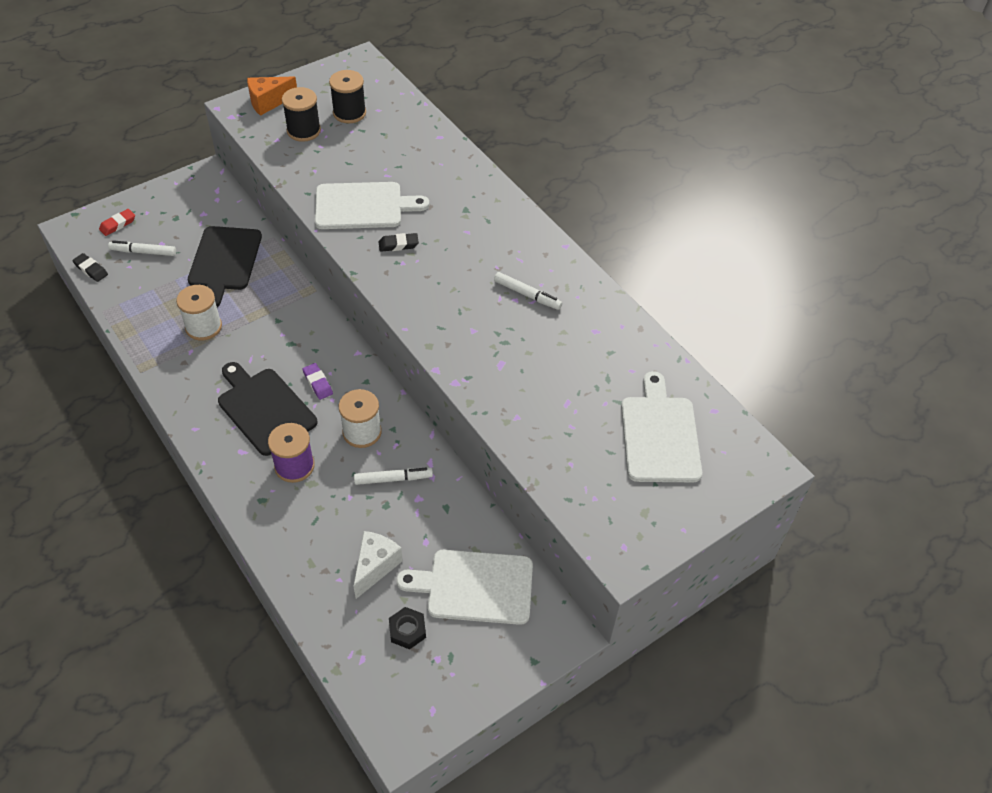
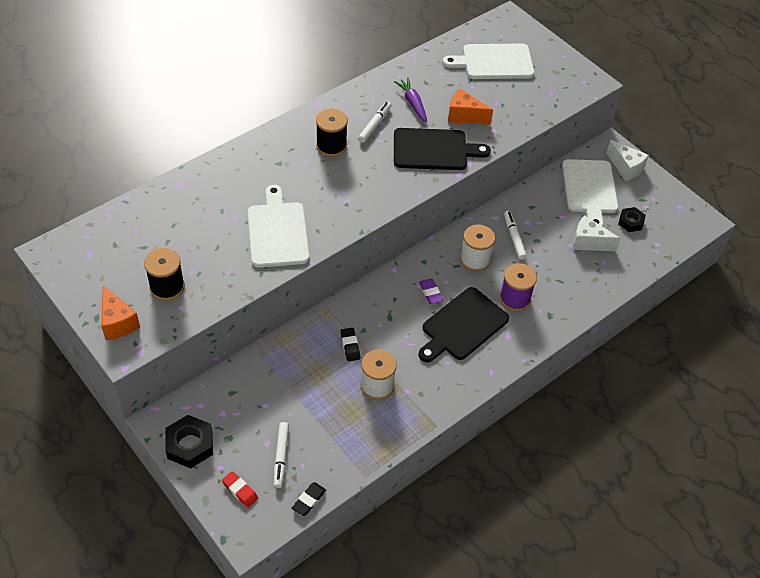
camera: 95 degrees left, 0 degrees up
black cutting board [188,226,262,307] -> black cutting board moved to [394,128,491,170]
purple eraser [303,363,333,400] -> purple eraser turned 75 degrees counterclockwise [419,279,443,304]
black spool [329,70,366,124] -> black spool moved to [316,109,348,157]
black eraser [379,233,419,252] -> black eraser moved to [341,328,360,361]
none -> black nut [165,415,213,469]
none -> purple carrot [394,78,427,123]
none -> orange cheese [448,89,493,125]
none -> white cheese [606,140,649,181]

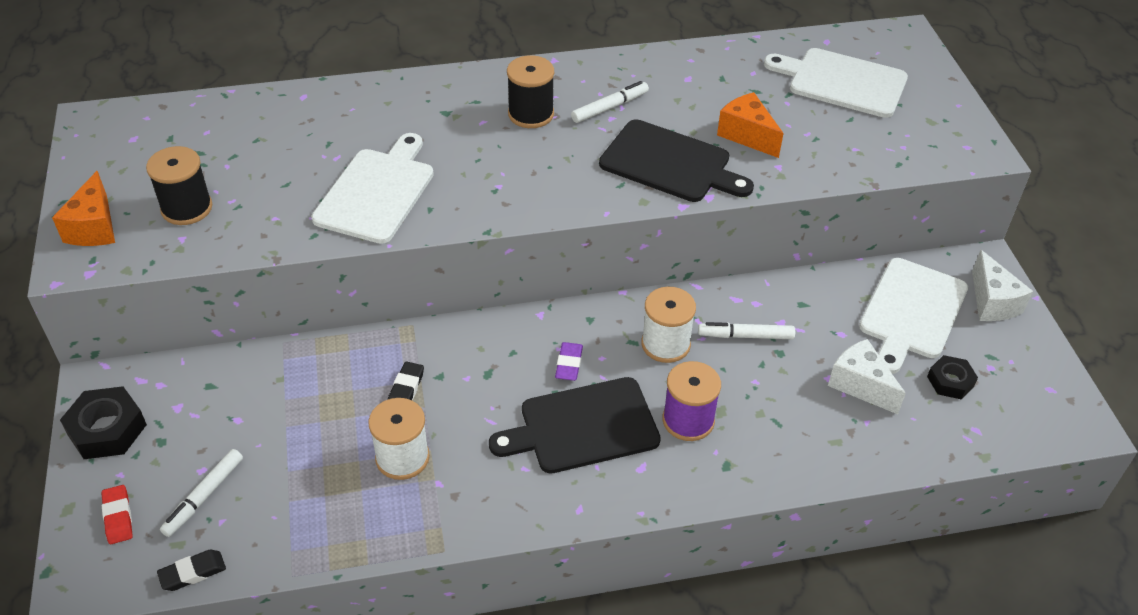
camera: 30 degrees right, 5 degrees down
purple carrot [394,78,427,123] -> none
white marker [504,211,527,260] -> white marker turned 105 degrees counterclockwise [698,322,795,339]

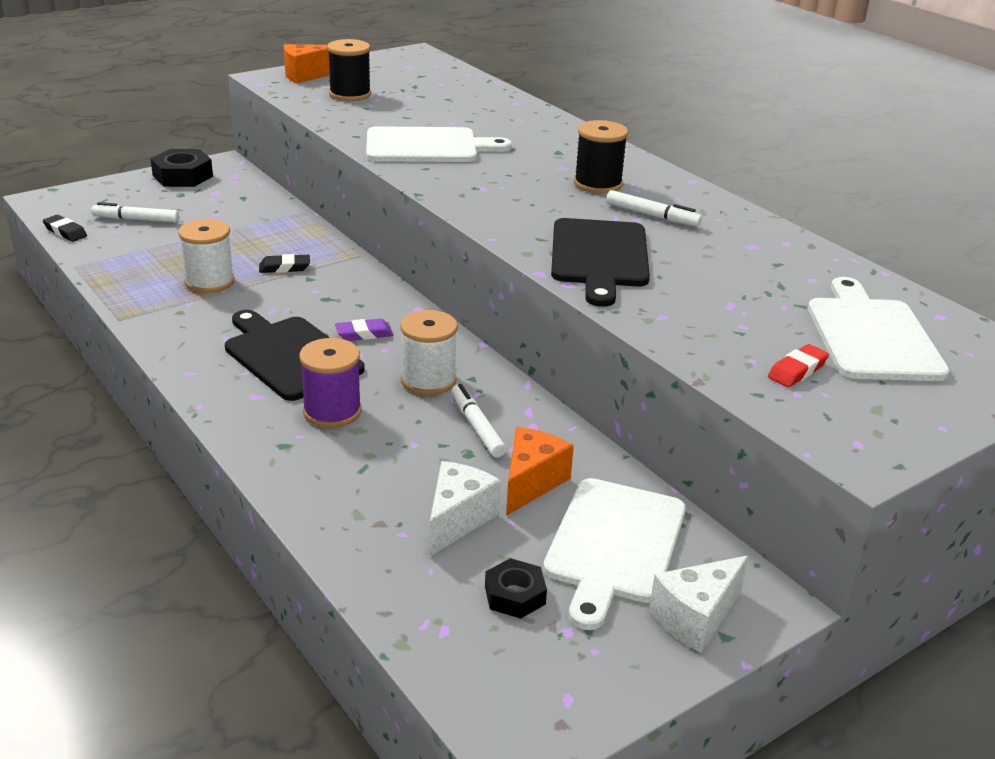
camera: 65 degrees right, 15 degrees down
red eraser [102,485,133,544] -> red eraser moved to [768,344,829,387]
orange cheese [717,92,784,158] -> orange cheese moved to [506,427,574,516]
white cutting board [859,258,968,374] -> white cutting board turned 75 degrees counterclockwise [543,478,686,630]

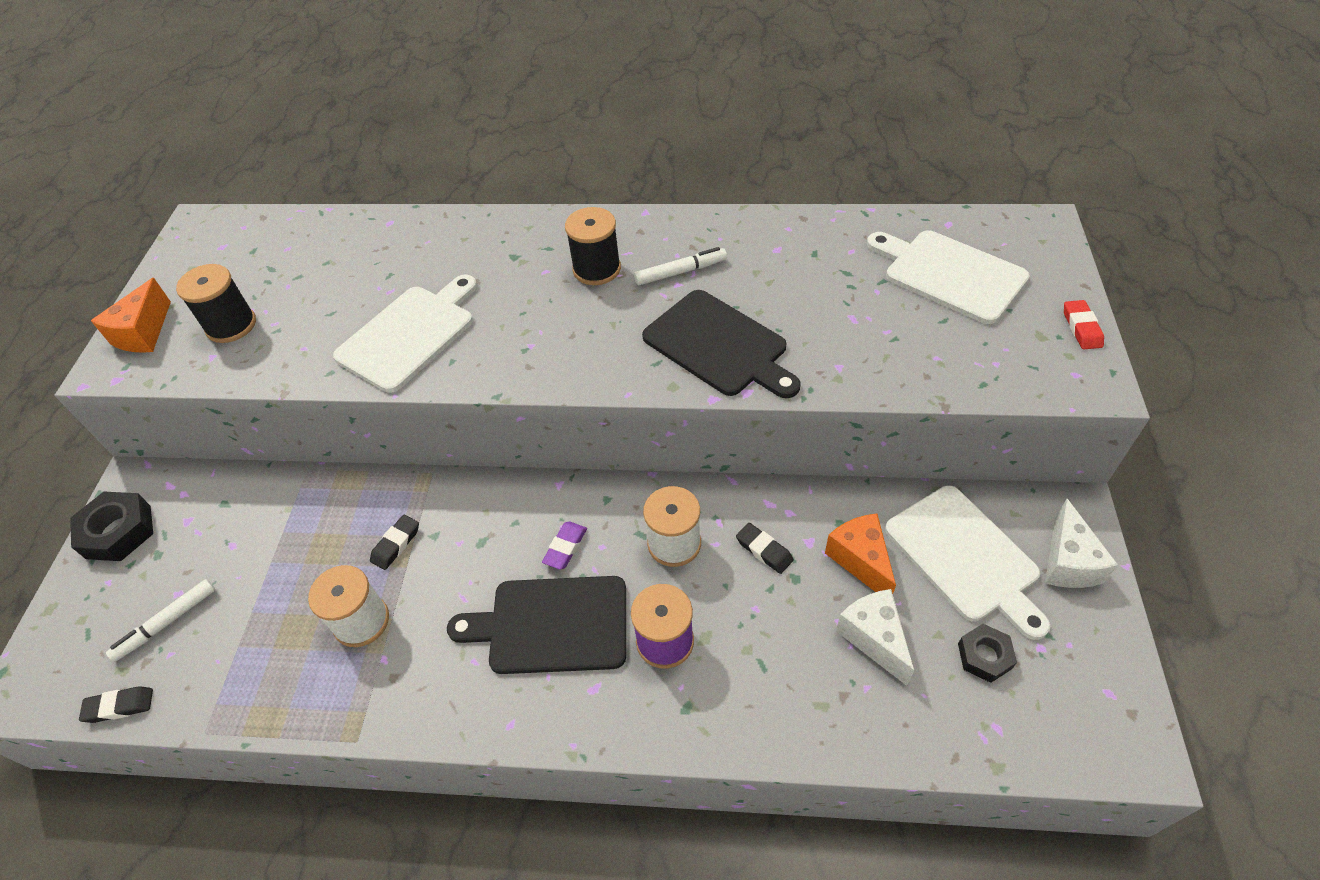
camera: 45 degrees left, 20 degrees up
white marker [451,384,506,458] -> black eraser [736,523,794,574]
red eraser [768,344,829,387] -> red eraser moved to [1064,300,1104,349]

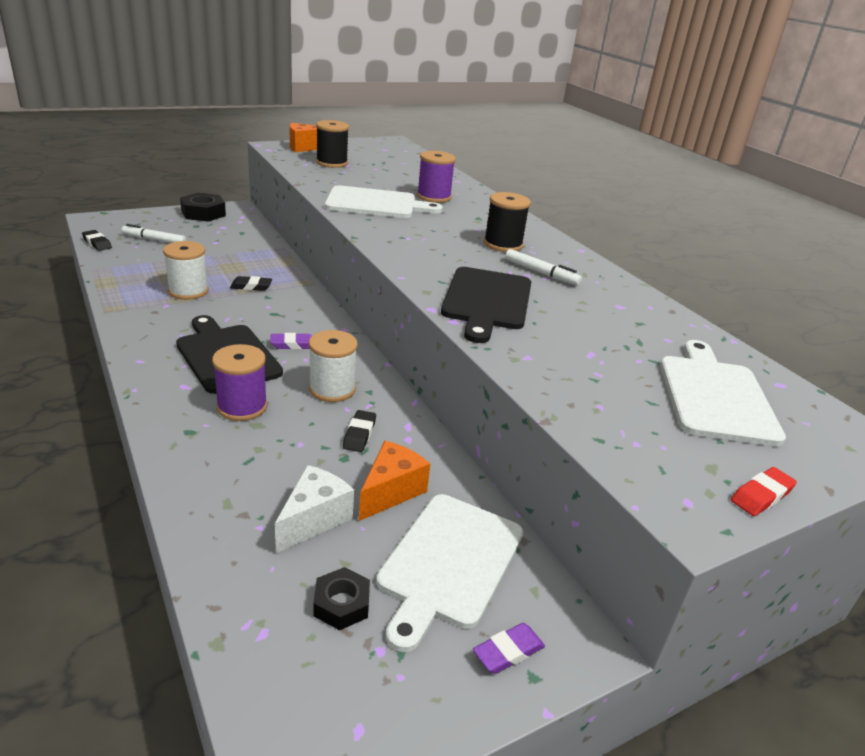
camera: 50 degrees right, 20 degrees down
white cheese [1045,499,1118,588] -> purple eraser [473,623,545,674]
none -> purple spool [417,151,456,203]

